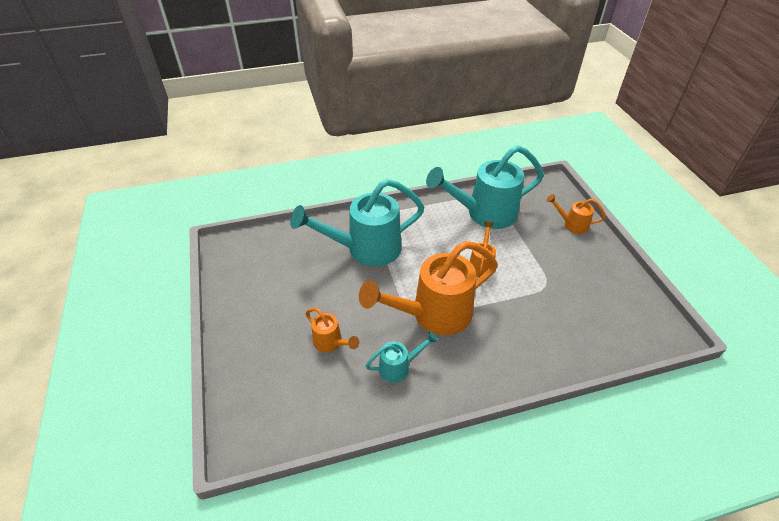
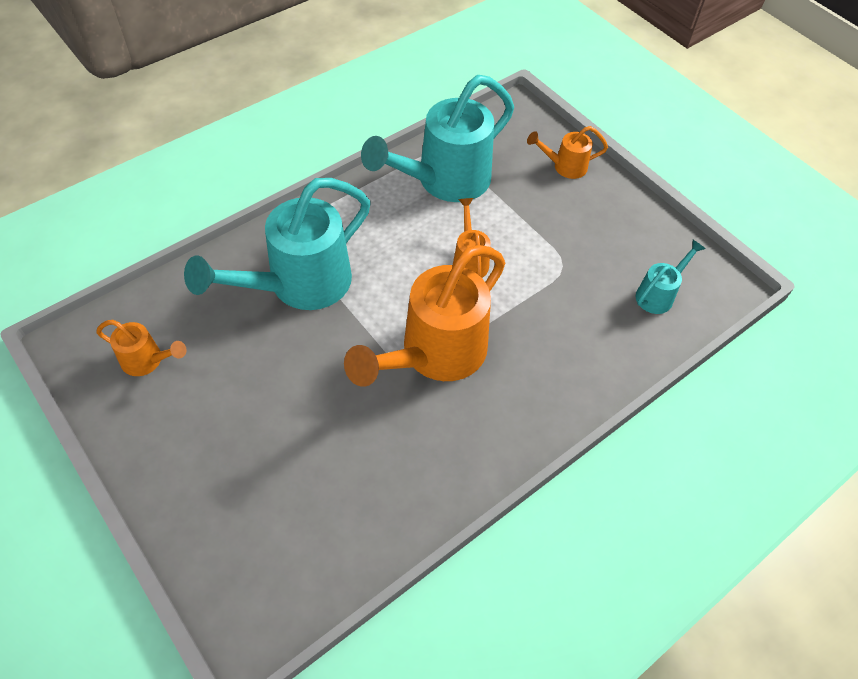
camera: 25 degrees left, 10 degrees up
orange watering can [305,308,359,352] -> orange watering can moved to [96,320,187,376]
turquoise watering can [366,331,438,383] -> turquoise watering can moved to [636,240,706,314]

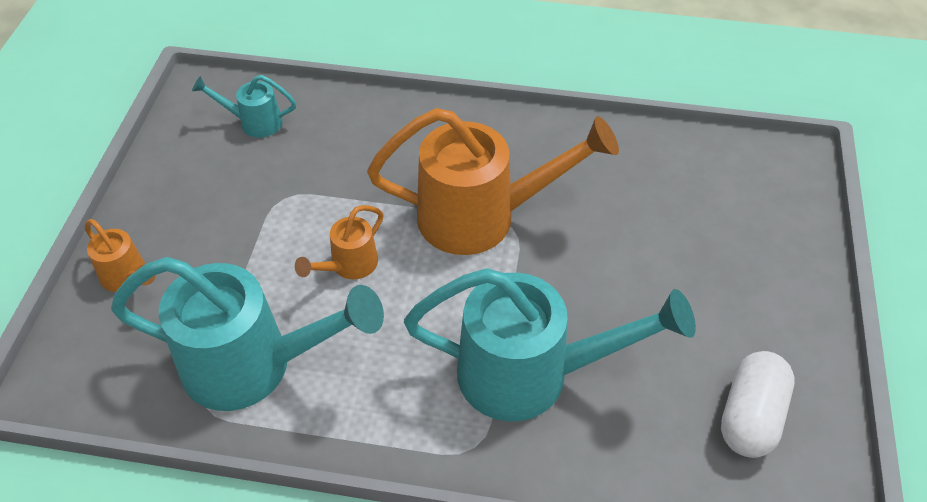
camera: 130 degrees left, 5 degrees down
orange watering can [96,320,187,376] -> white capsule [721,351,795,458]

